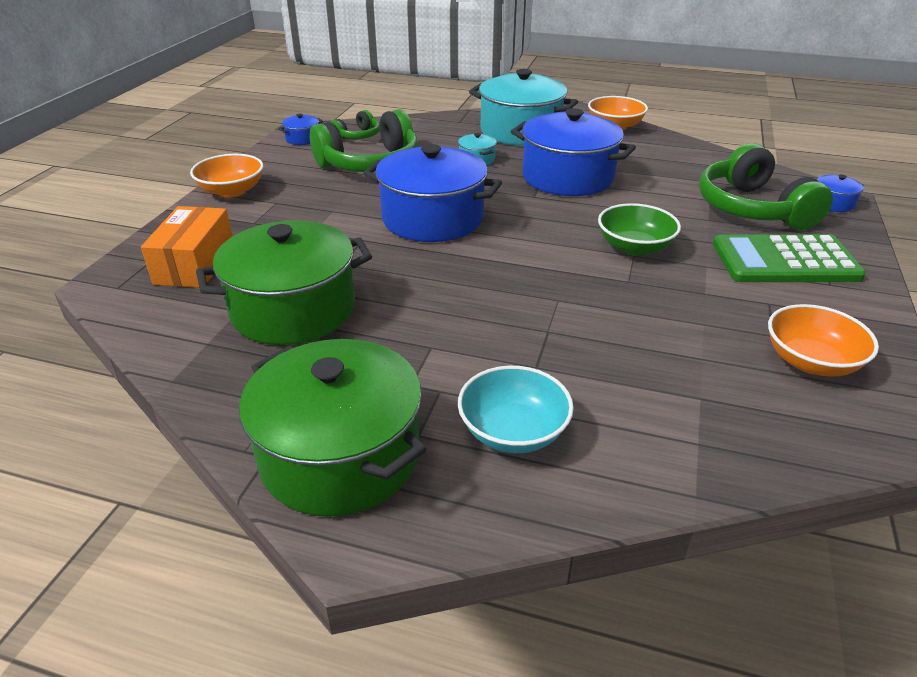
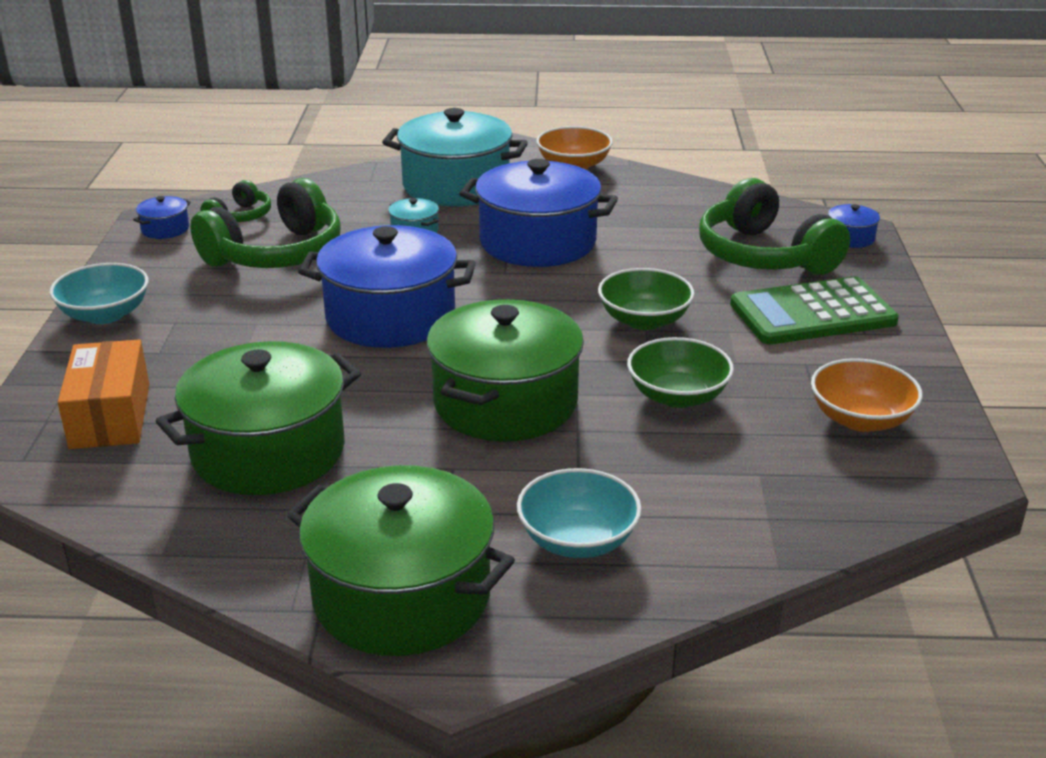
camera: 15 degrees left, 5 degrees down
orange bowl [190,154,263,198] -> turquoise bowl [49,263,148,324]
none -> green pot [427,299,584,442]
none -> green bowl [627,337,734,408]

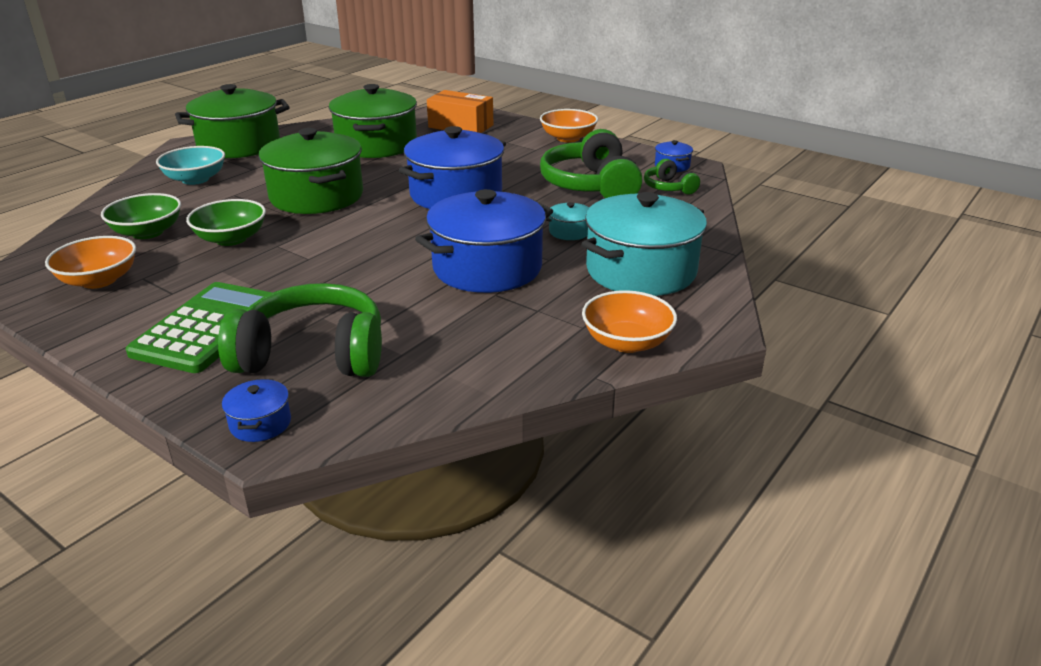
camera: 125 degrees right, 0 degrees up
turquoise bowl [49,263,148,324] -> orange bowl [540,109,598,142]
green bowl [598,268,695,330] -> green bowl moved to [101,193,181,239]

